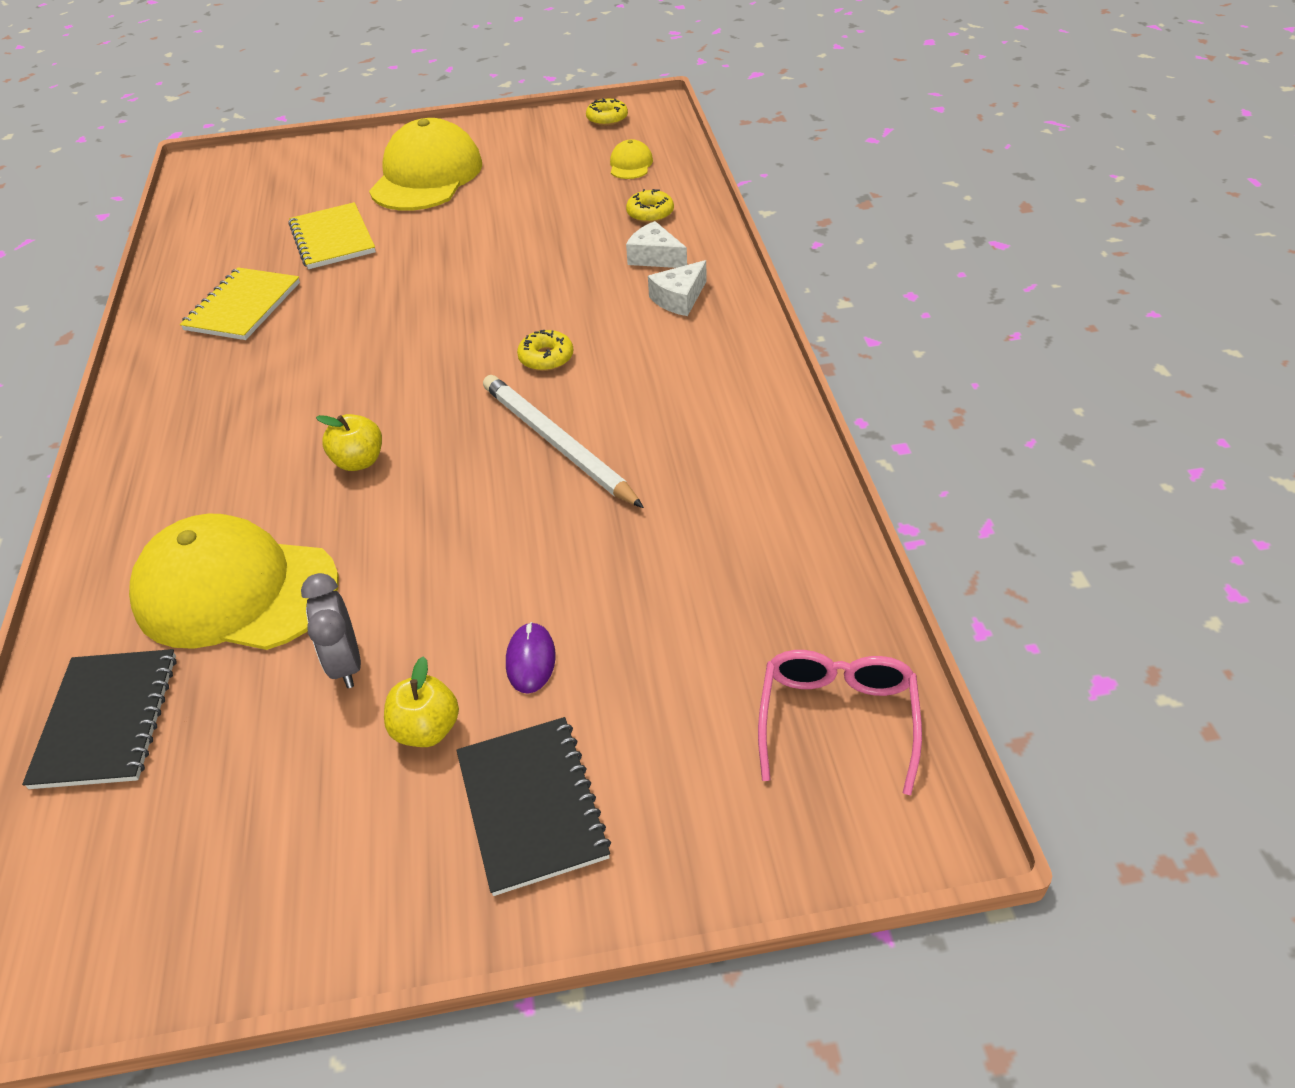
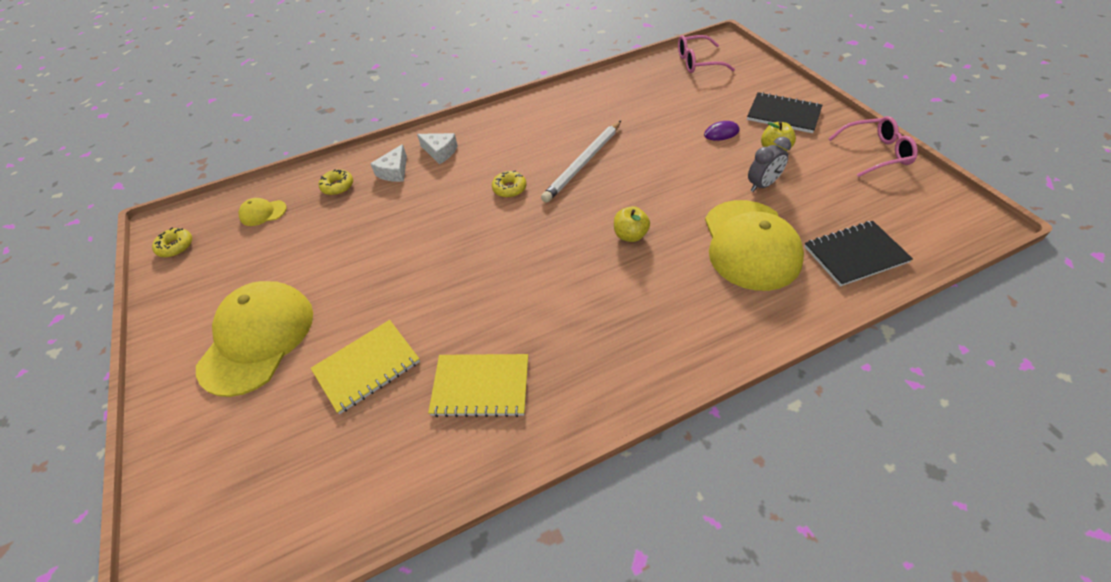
camera: 105 degrees left, 5 degrees up
yellow cap [369,118,482,211] -> yellow cap turned 105 degrees clockwise [196,281,313,397]
black notebook [456,717,611,896] -> black notebook turned 60 degrees clockwise [747,92,822,133]
none -> pink glasses [829,116,918,177]

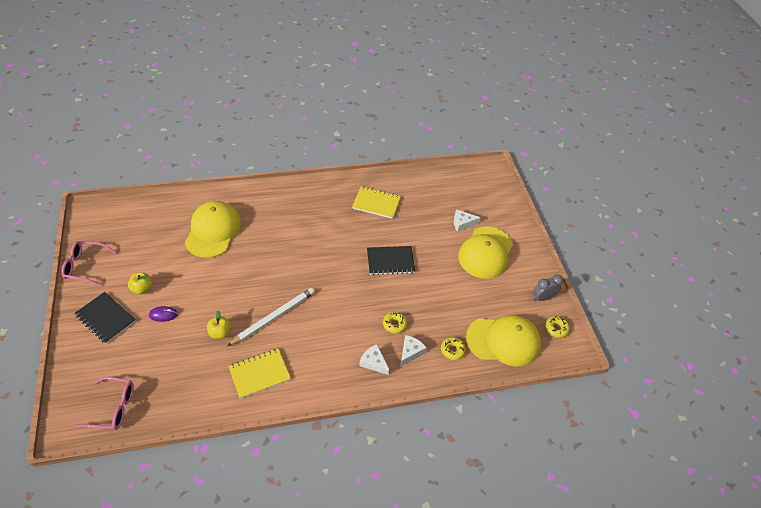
camera: 175 degrees left, 0 degrees up
yellow cap [239,198,287,226] -> yellow cap [466,315,541,366], size x2.32
yellow notebook [311,320,420,414] -> yellow notebook moved to [228,349,291,399]
yellow donut [492,170,526,198] -> yellow donut moved to [383,312,407,334]
yellow apple [614,206,650,242] -> yellow apple moved to [207,310,231,339]
grey clock [748,137,791,192] -> grey clock moved to [533,275,563,301]
black notebook [804,221,913,287] -> black notebook moved to [367,246,415,275]
none -> white cheese [454,209,481,232]

